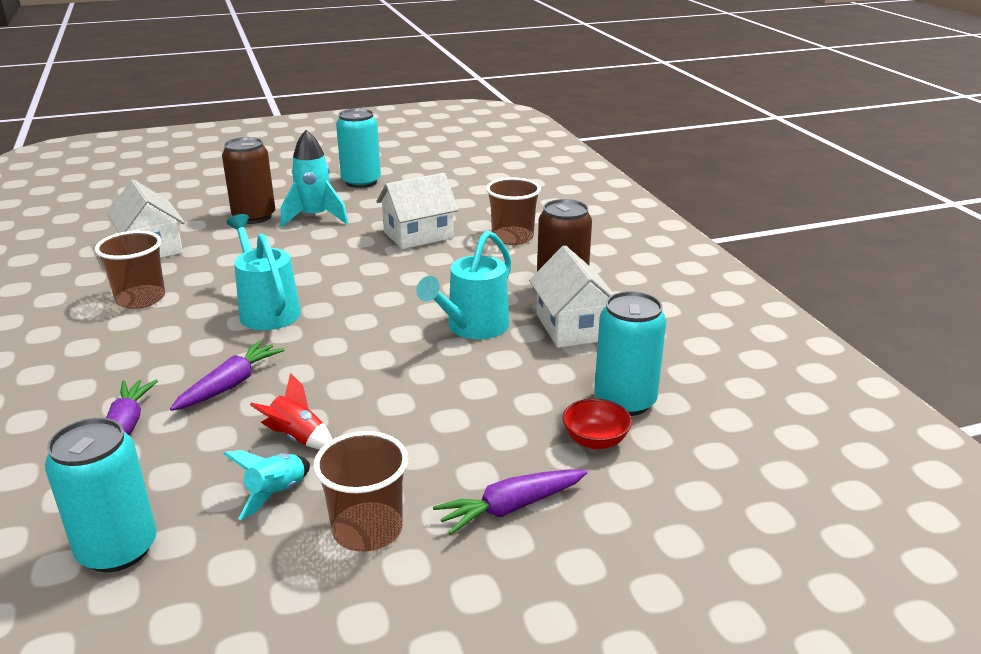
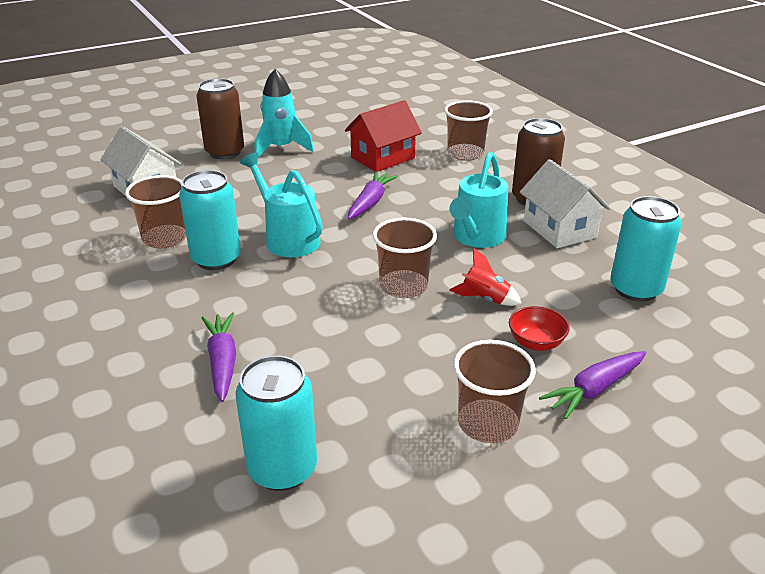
camera: 10 degrees left, 5 degrees up
purple carrot [170,340,285,411] -> purple carrot moved to [348,172,398,219]
turquoise rocket [224,450,310,520] -> none
red rocket [250,373,332,449] -> red rocket moved to [450,248,522,306]
turquoise can [336,108,381,188] -> turquoise can moved to [179,170,241,270]
white house [376,173,459,249] -> red house [345,100,422,172]
red bowl [562,399,632,449] -> red bowl moved to [509,306,570,351]
none -> brown cup [373,217,437,298]

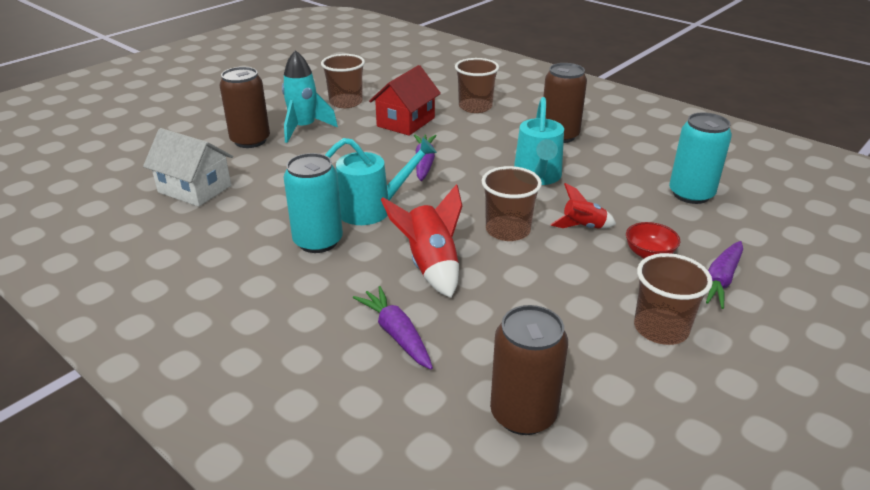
camera: 20 degrees left, 0 degrees up
brown cup [125,175,186,248] -> brown cup moved to [321,54,365,108]
turquoise can [235,355,317,491] -> brown can [490,305,568,435]
turquoise watering can [240,152,323,257] -> turquoise watering can turned 135 degrees clockwise [325,137,437,225]
white house [520,159,611,248] -> none
none -> red rocket [381,184,462,298]

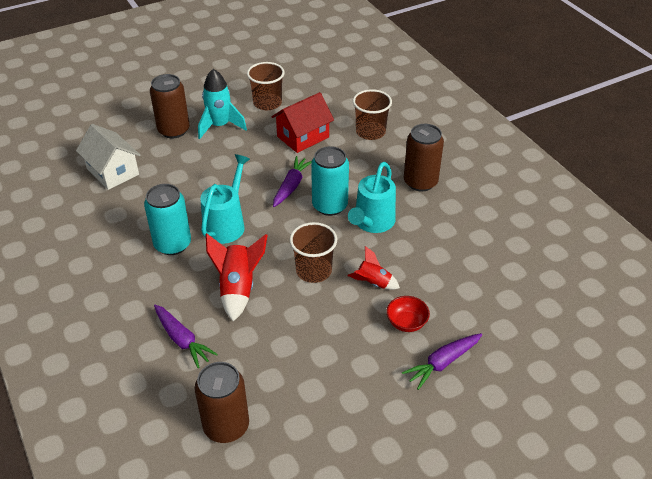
camera: 20 degrees right, 10 degrees up
turquoise watering can [325,137,437,225] -> turquoise watering can turned 75 degrees counterclockwise [200,154,250,244]
purple carrot [353,286,433,369] -> purple carrot turned 150 degrees clockwise [154,305,218,368]
brown cup [634,253,713,345] -> none
turquoise can [669,112,732,204] -> turquoise can moved to [311,146,349,216]

